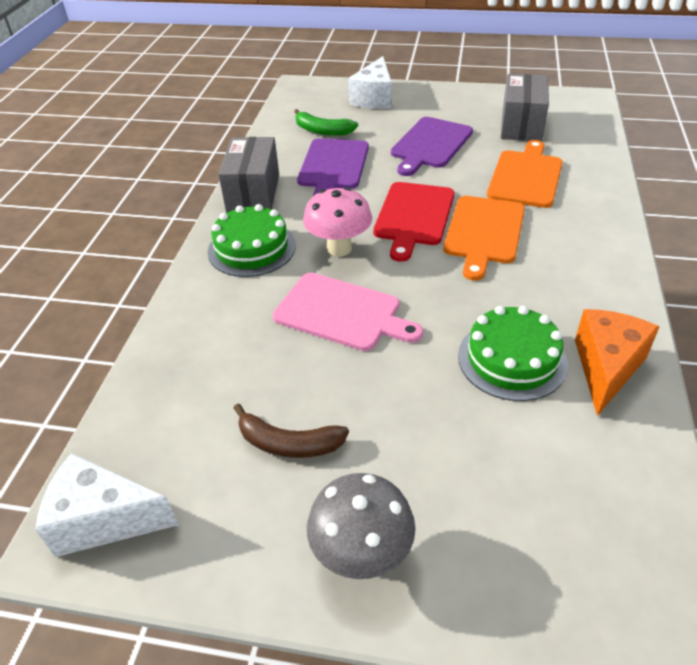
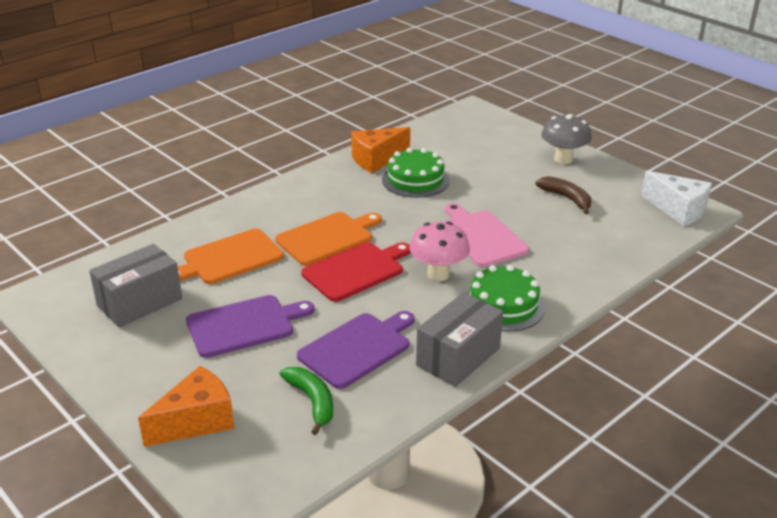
camera: 145 degrees left, 10 degrees down
white cheese [348,56,392,109] -> orange cheese [138,366,234,447]

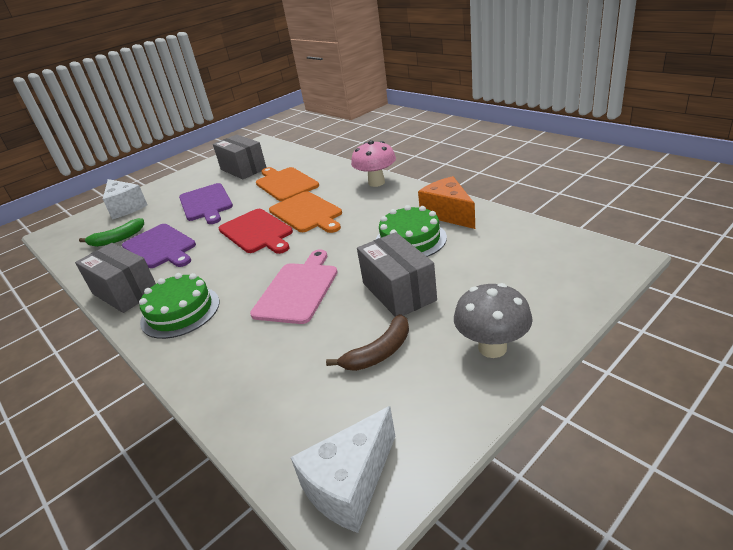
camera: 95 degrees right, 0 degrees up
orange cheese [138,366,234,447] -> white cheese [103,179,147,219]
pink mushroom [410,222,470,281] -> pink mushroom moved to [351,140,396,187]
pink cutting board [444,203,529,267] -> pink cutting board turned 45 degrees counterclockwise [250,249,338,324]
none -> grey box [357,232,437,316]

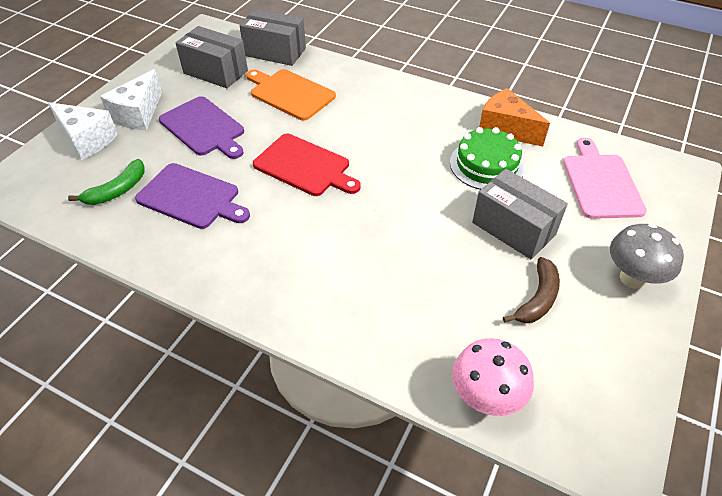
camera: 25 degrees left, 15 degrees up
grey box [75,243,156,313] -> grey box moved to [240,9,306,66]
green cake [139,273,220,339] -> none
pink cutting board [250,249,338,324] -> pink cutting board moved to [563,138,647,219]
orange cutting board [269,191,342,233] -> none
white cheese [291,406,395,533] -> white cheese moved to [100,69,162,130]
pink mushroom [351,140,396,187] -> pink mushroom moved to [452,338,534,416]

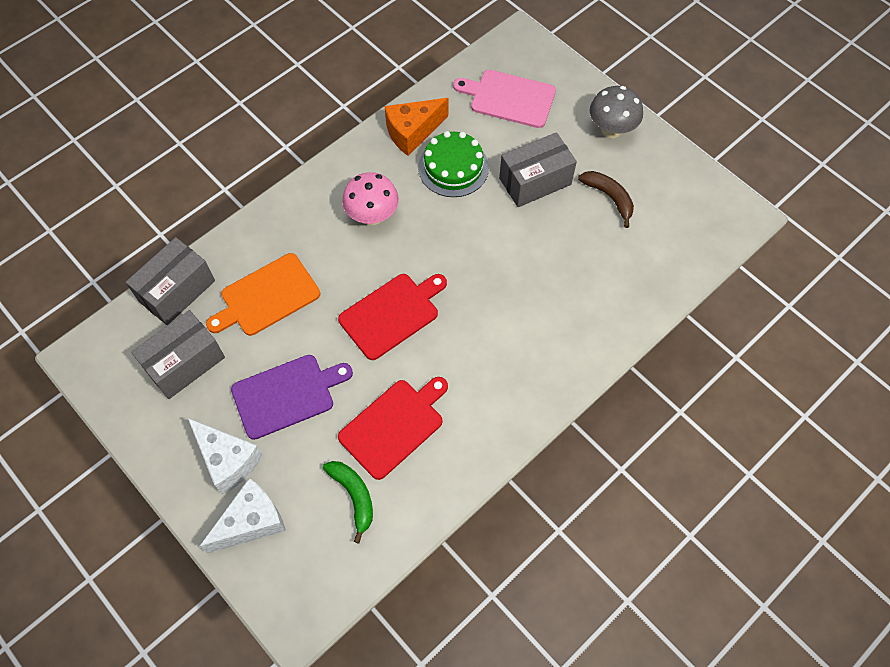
camera: 70 degrees left, 15 degrees up
purple cutting board [135,163,250,229] -> red cutting board [338,377,448,480]
pink mushroom [452,338,534,416] -> pink mushroom moved to [342,172,399,225]

